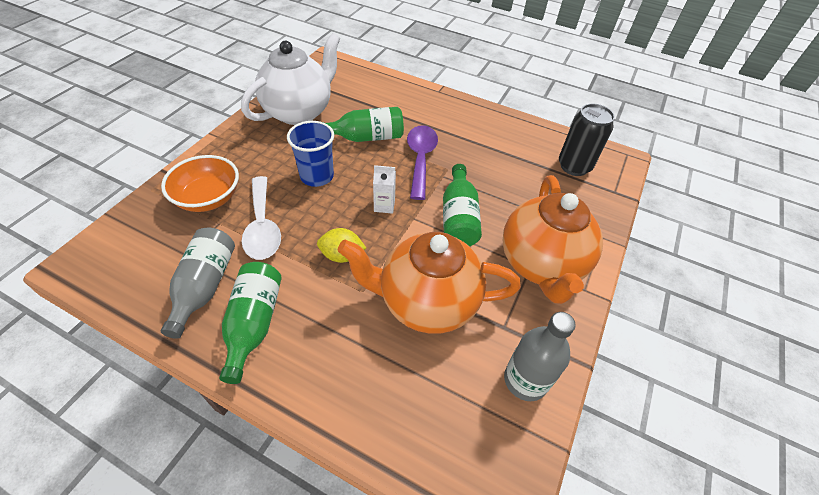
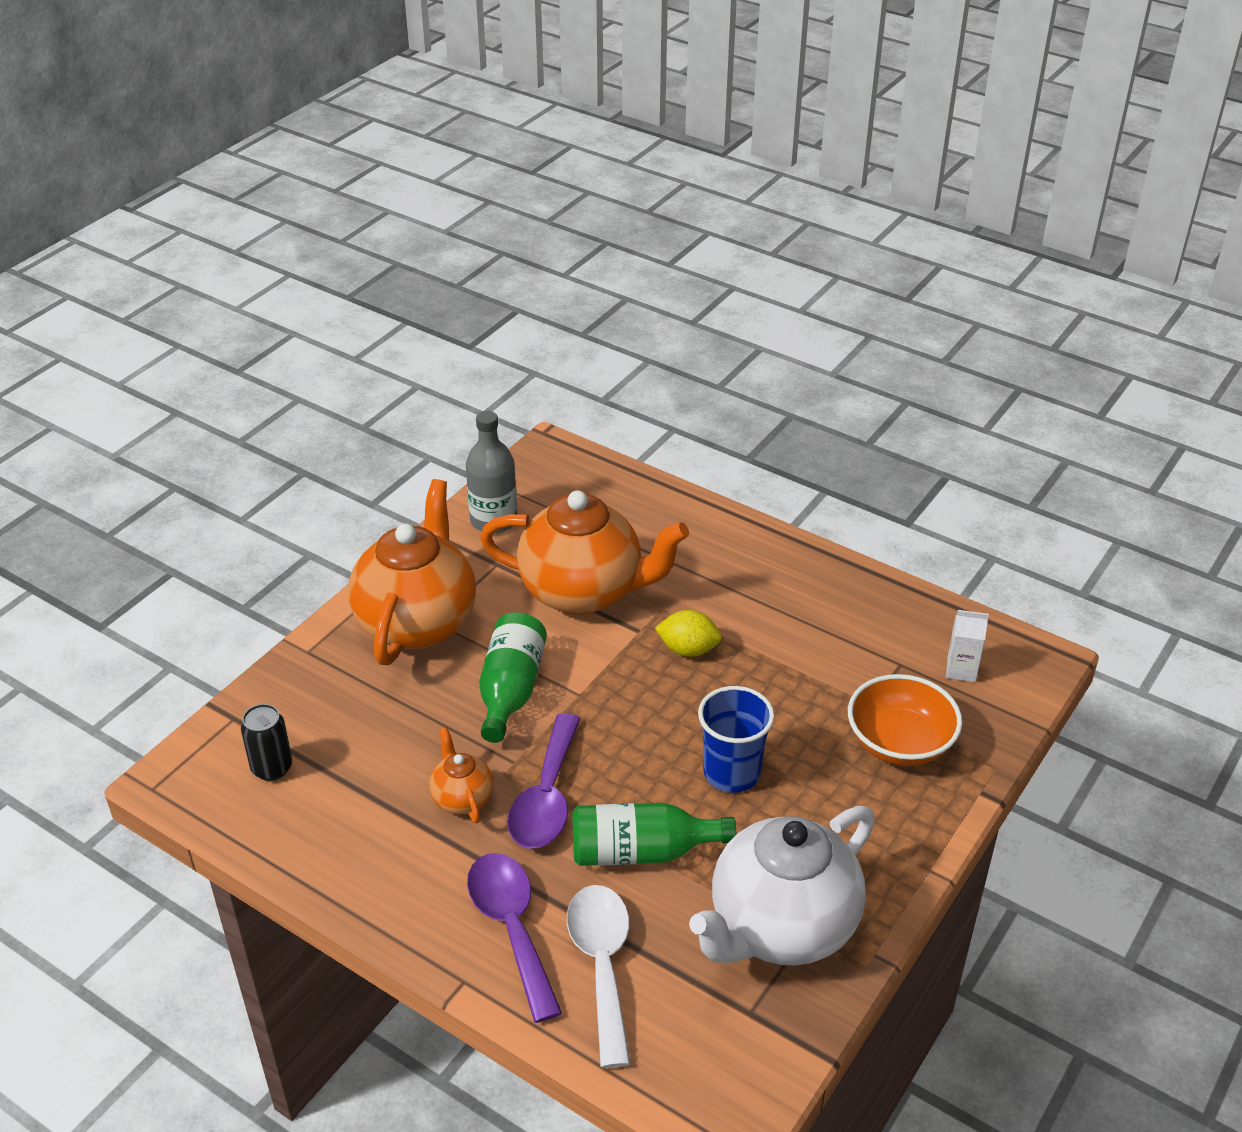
camera: 170 degrees left, 10 degrees down
grey bottle [161,228,235,339] -> none
green bottle [219,262,282,384] -> none
white spoon [241,176,281,260] -> white spoon moved to [567,885,631,1068]
white carton [373,165,396,214] -> white carton moved to [946,610,989,682]
black can [559,104,615,176] -> black can [241,704,292,781], size x0.66
none -> orange teapot [429,727,493,823]
none -> purple spoon [467,853,562,1023]

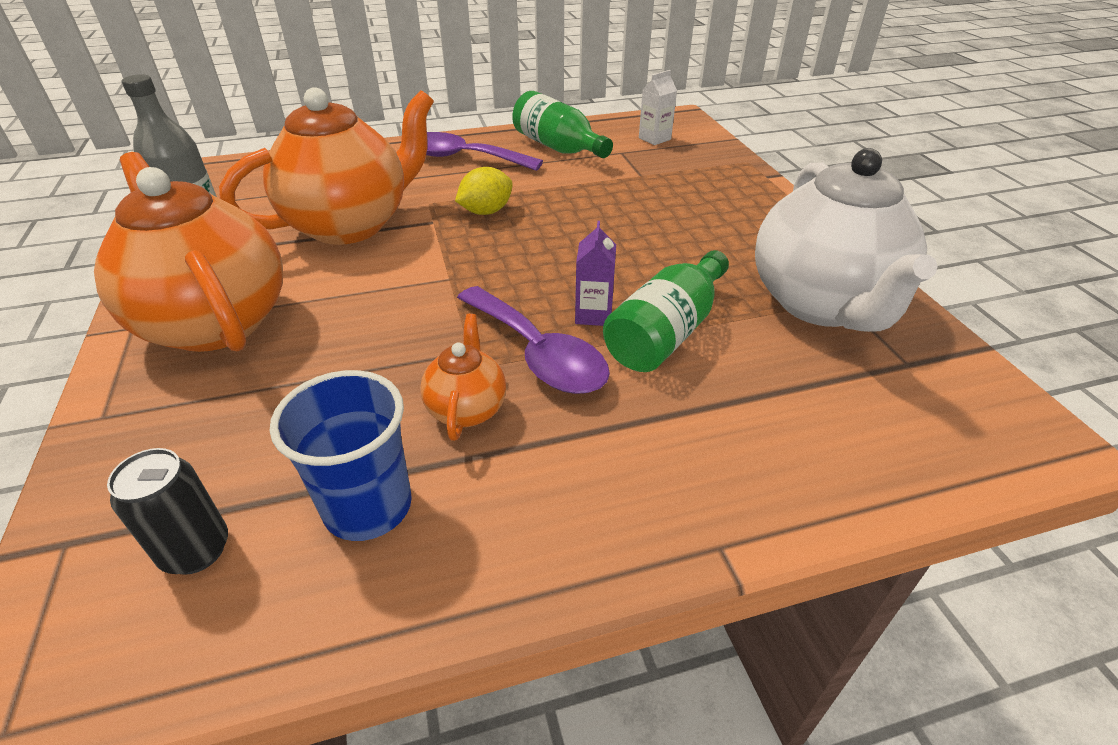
camera: 50 degrees left, 0 degrees up
orange teapot [429,727,493,823] -> orange teapot turned 75 degrees clockwise [420,314,506,441]
purple spoon [467,853,562,1023] -> purple spoon moved to [426,132,543,171]
green bottle [479,612,547,743] -> green bottle moved to [512,91,613,158]
white spoon [567,885,631,1068] -> none
blue cup [698,686,774,793] -> blue cup moved to [270,370,412,541]
orange bowl [848,674,962,766] -> none
none -> purple carton [575,221,616,326]

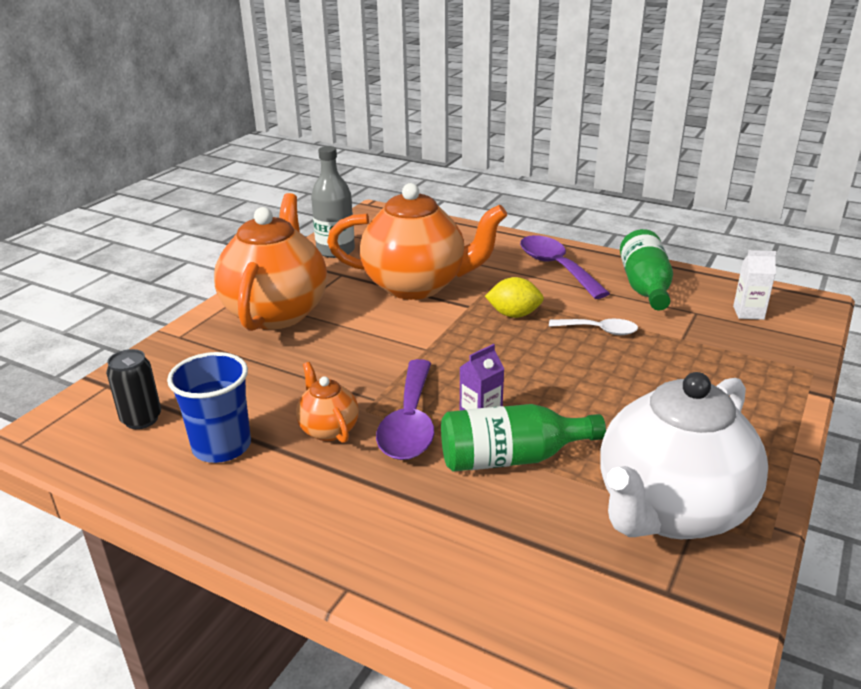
camera: 45 degrees right, 10 degrees down
orange teapot [420,314,506,441] -> orange teapot turned 75 degrees counterclockwise [296,362,359,443]
none -> white spoon [549,319,638,335]

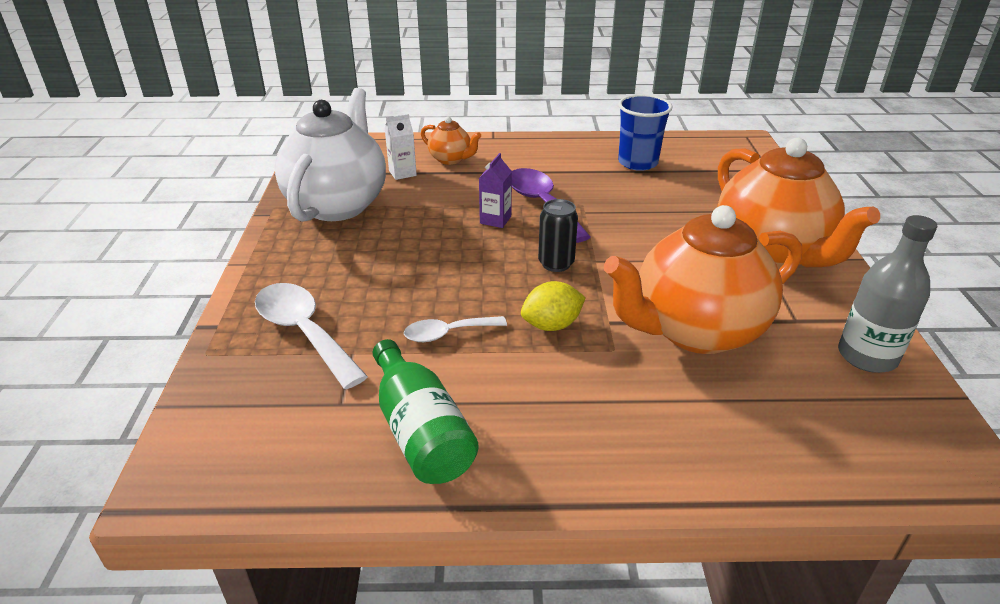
camera: 150 degrees right, 5 degrees up
black can [106,349,161,429] -> black can moved to [538,199,578,272]
orange teapot [296,362,359,443] -> orange teapot moved to [421,116,481,165]
green bottle [441,404,606,472] -> none
purple spoon [520,235,610,299] -> none
white carton [733,250,776,320] -> white carton moved to [385,114,417,180]
none -> white spoon [255,283,368,389]

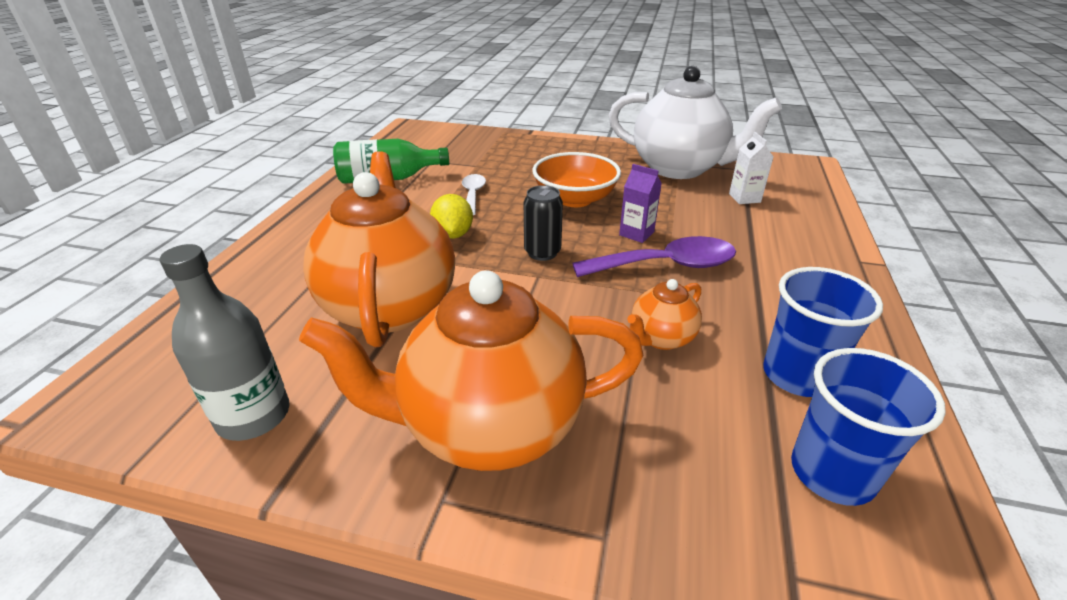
camera: 105 degrees right, 0 degrees up
white spoon [255,283,368,389] -> none
orange teapot [421,116,481,165] -> orange teapot moved to [627,279,702,350]
none -> orange bowl [532,152,621,207]
none -> blue cup [791,348,946,506]

